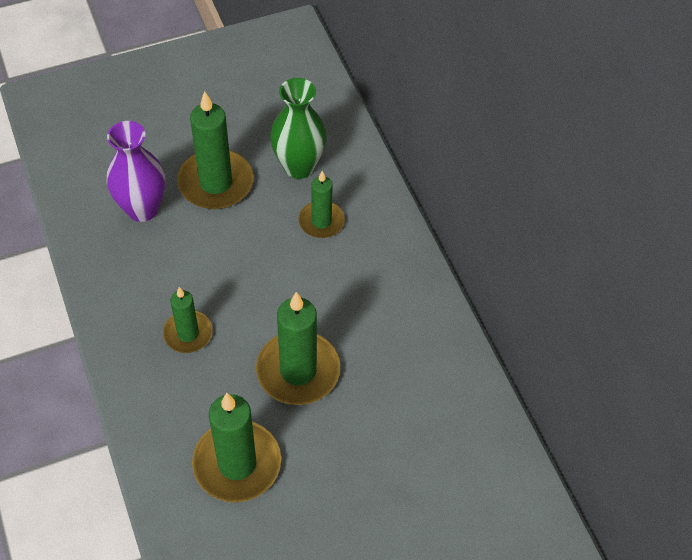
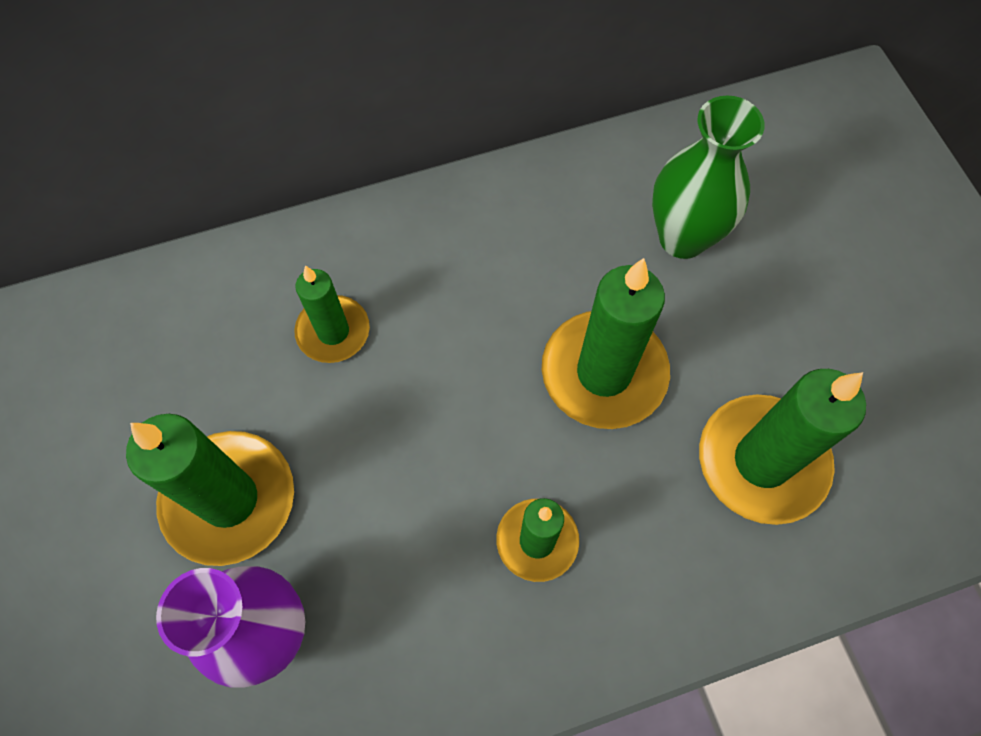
camera: 85 degrees left, 10 degrees up
green vase [270,78,327,179] -> green vase moved to [652,95,765,259]

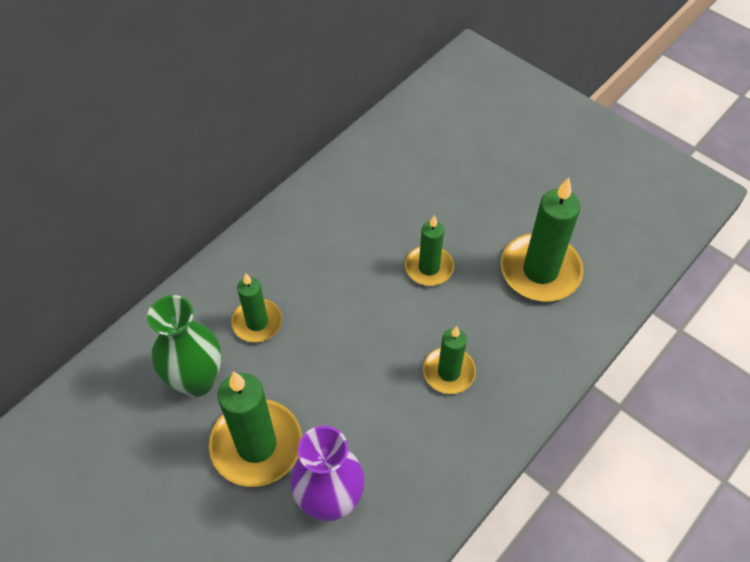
camera: 30 degrees left, 10 degrees down
green candle [542,258,670,429] -> green candle [405,215,454,286], size x0.60
green vase [652,95,765,259] -> green vase moved to [147,295,221,397]

